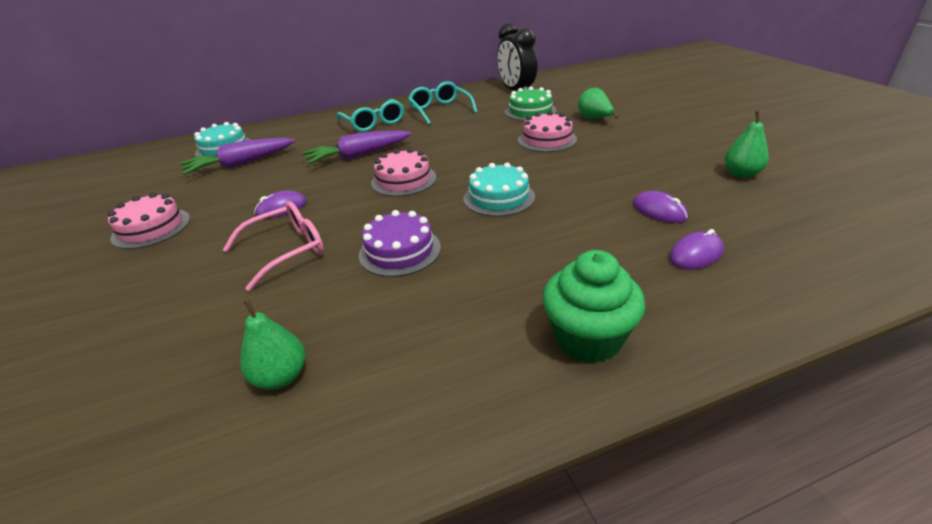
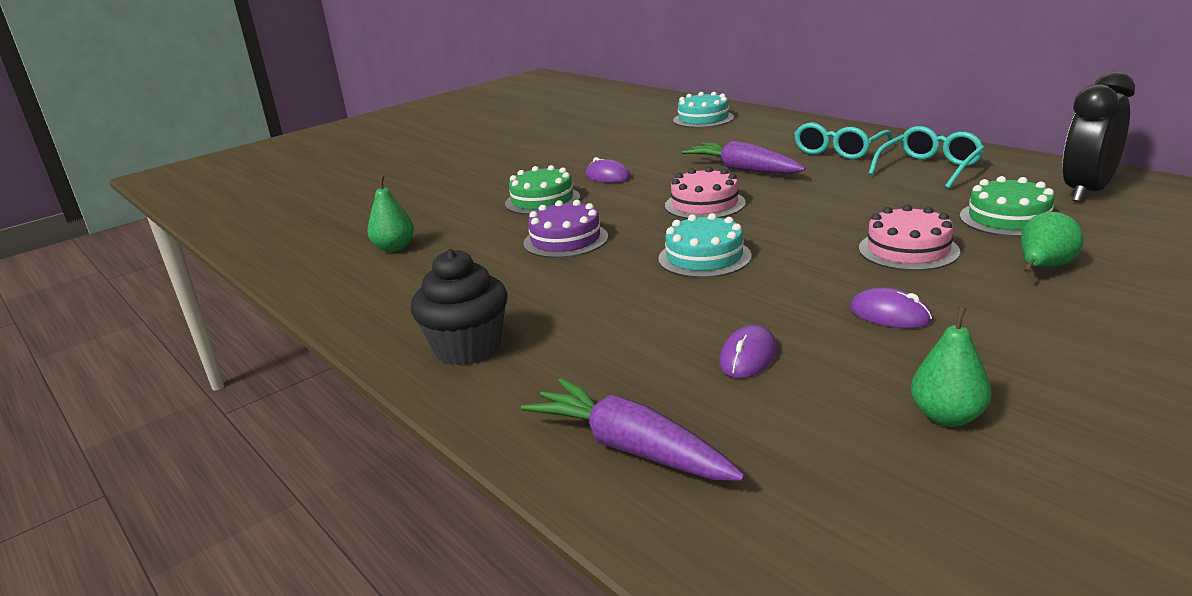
camera: 70 degrees right, 10 degrees down
pink cake [107,192,190,249] -> none
purple carrot [180,138,295,175] -> purple carrot moved to [521,378,745,481]
pink glasses [223,201,324,291] -> green cake [505,165,580,215]
green cupcake [542,250,645,363] -> black cupcake [411,249,508,365]
purple mouse [669,229,724,269] -> purple mouse moved to [850,287,932,328]

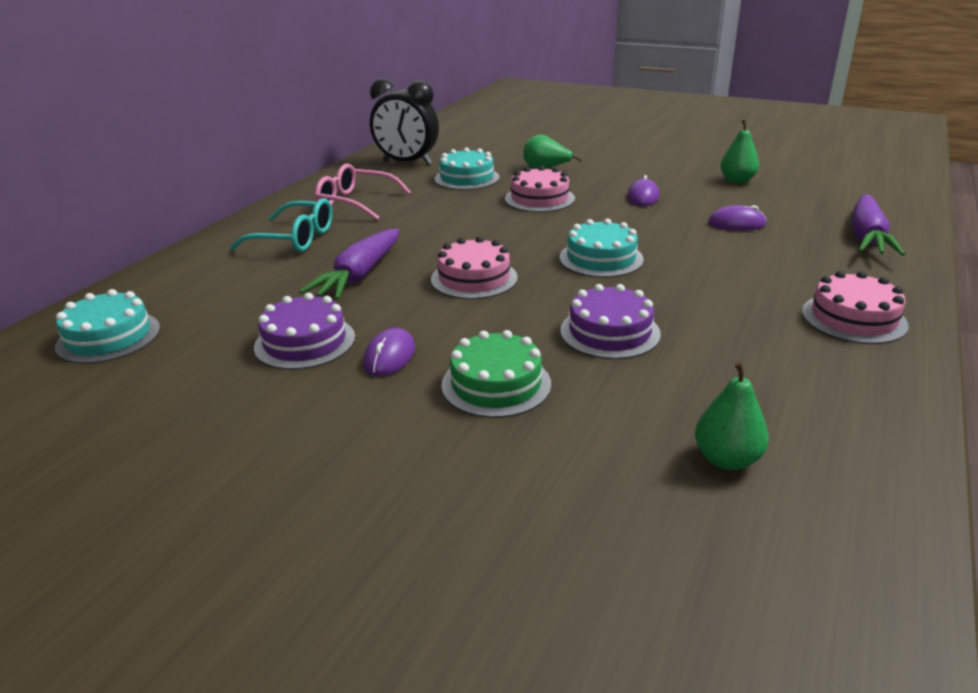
camera: 115 degrees left, 5 degrees up
black cupcake [411,249,508,365] -> pink cake [802,271,909,344]
turquoise glasses [869,126,985,189] -> pink glasses [315,164,411,220]
green cake [960,176,1054,237] -> turquoise cake [434,148,499,190]
none -> purple cake [254,293,355,370]

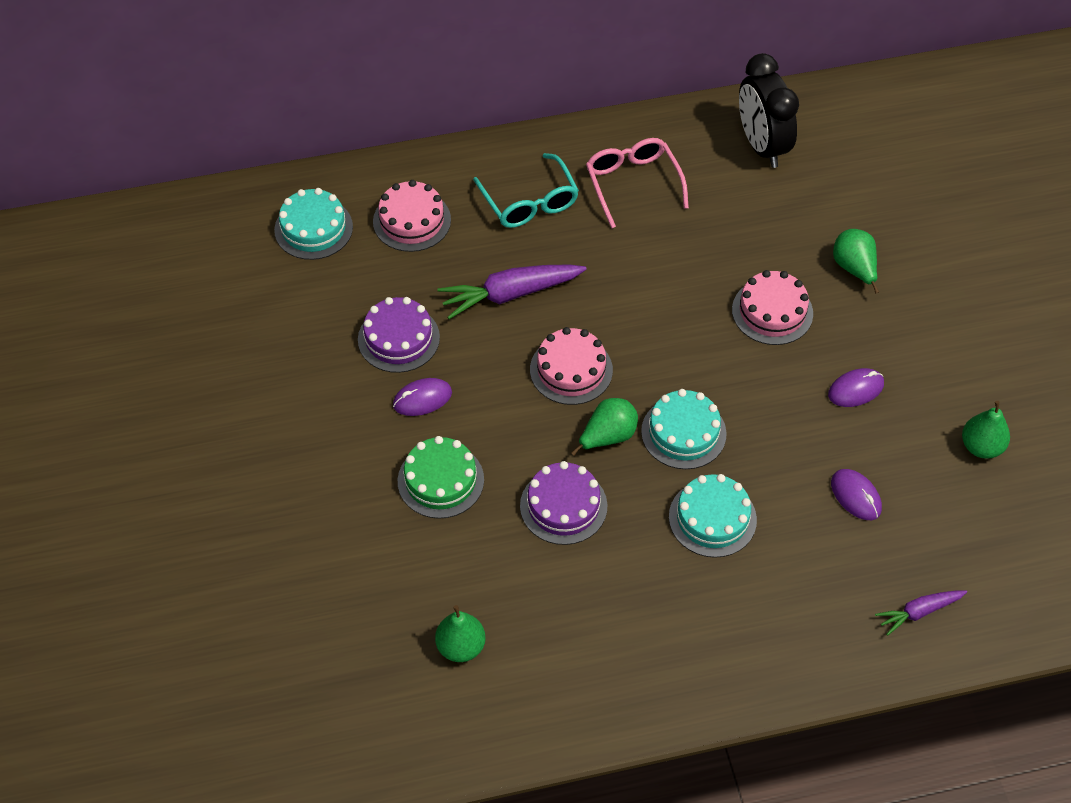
camera: 50 degrees right, 25 degrees up
turquoise cake [434,148,499,190] -> turquoise cake moved to [669,474,757,558]
pink cake [802,271,909,344] -> pink cake moved to [373,180,451,252]
purple carrot [852,194,905,256] -> purple carrot [875,590,967,636], size x0.58
none -> green pear [571,398,638,456]

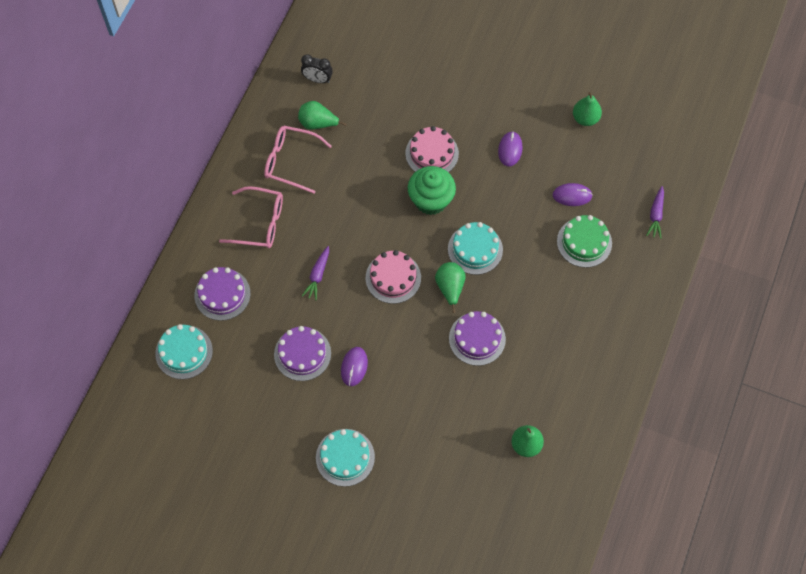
camera: 55 degrees left, 10 degrees up
pink cake [373,180,451,252] -> purple cake [194,267,251,321]
green cake [398,436,484,519] -> green cake moved to [557,215,612,268]
purple carrot [437,264,587,319] -> purple carrot [302,246,329,300], size x0.58
turquoise glasses [473,153,579,228] -> pink glasses [219,186,283,248]
turquoise cake [669,474,757,558] -> turquoise cake moved to [316,429,375,487]
black clock [739,53,799,168] -> black clock [301,54,333,83], size x0.54
green pear [833,229,879,294] -> green pear moved to [298,101,346,130]
none -> green cupcake [408,166,456,215]

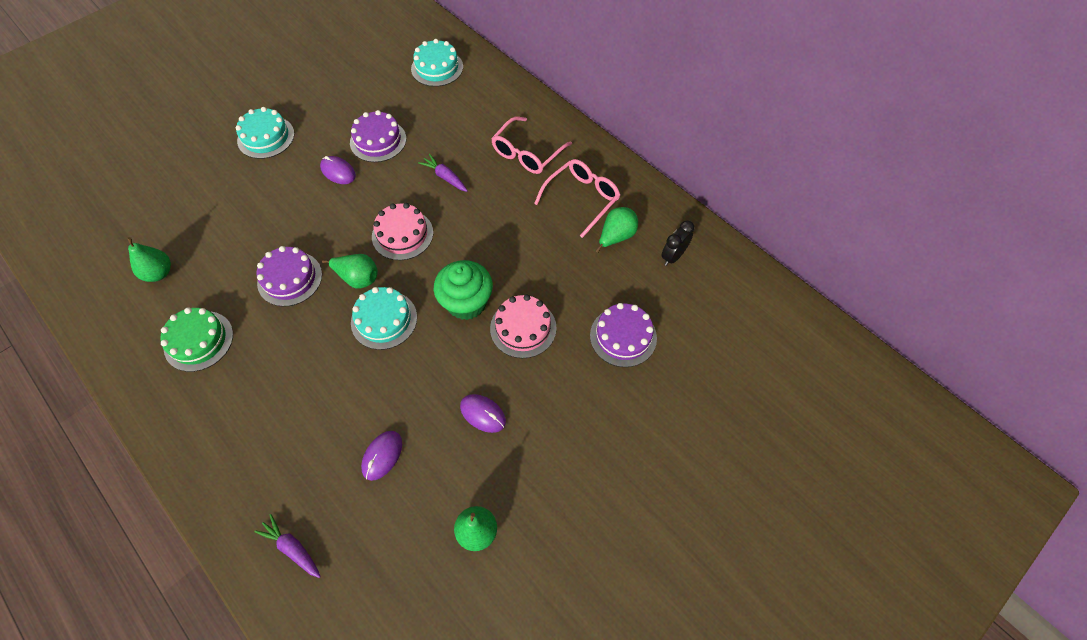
camera: 115 degrees right, 5 degrees down
purple cake [194,267,251,321] -> purple cake moved to [590,303,657,367]
green cake [557,215,612,268] -> green cake moved to [160,308,233,372]

